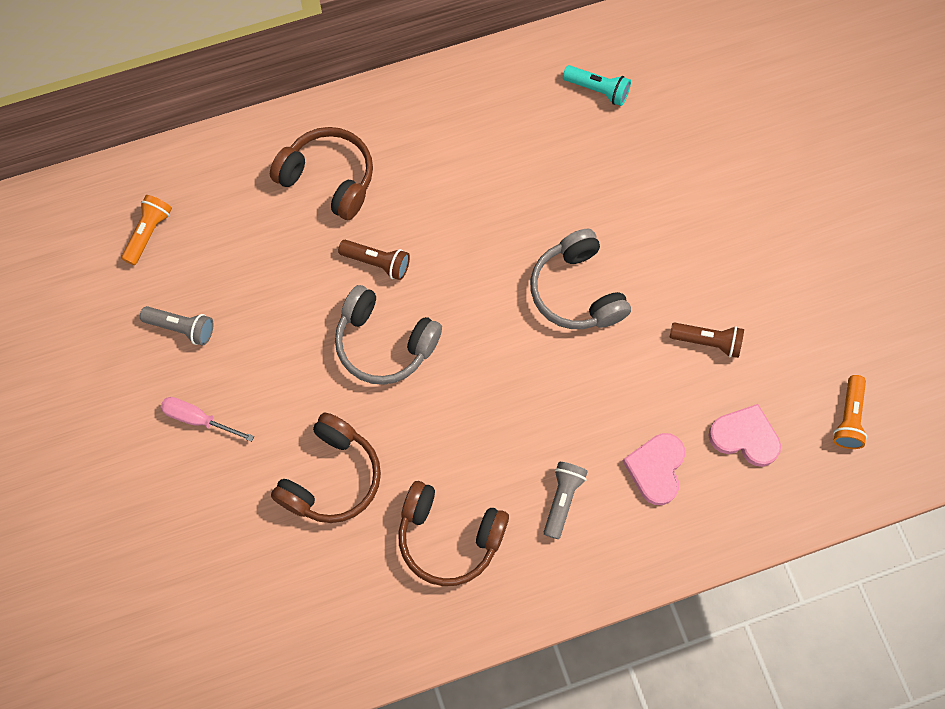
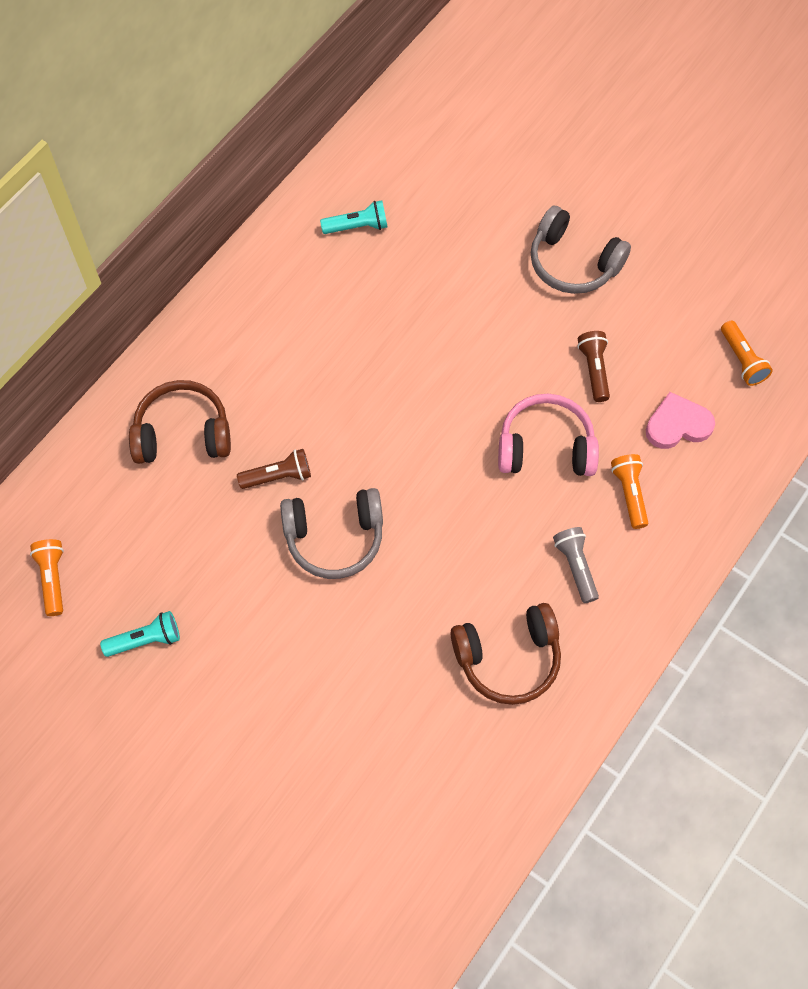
camera: 35 degrees left, 5 degrees down
grey flashlight [140,306,214,346] -> turquoise flashlight [100,611,180,657]
pink screwdriver [160,397,254,442] -> none
brown headphones [271,412,381,523] -> none
grey headphones [530,229,631,329] -> grey headphones moved to [531,206,631,294]
pink heart [623,433,685,505] -> orange flashlight [611,454,648,529]
brown flashlight [670,322,744,358] -> brown flashlight turned 75 degrees counterclockwise [578,331,610,402]
none -> pink headphones [498,394,599,476]

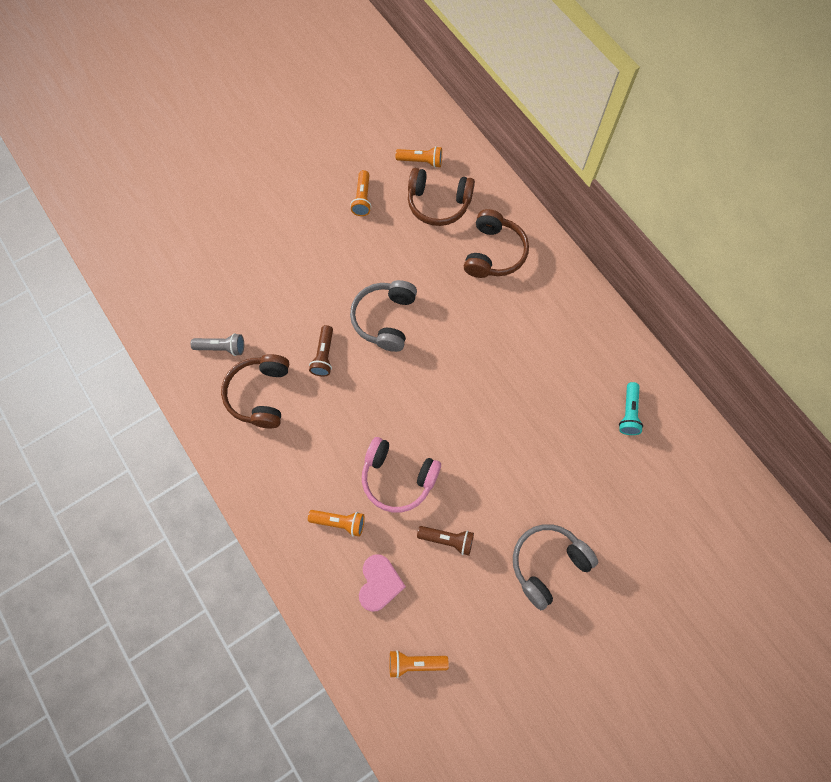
camera: 110 degrees right, 5 degrees up
turquoise flashlight [100,611,180,657] -> orange flashlight [350,170,371,216]
brown flashlight [237,449,311,489] -> brown flashlight moved to [309,325,333,376]
pink headphones [498,394,599,476] -> pink headphones turned 90 degrees clockwise [362,437,441,513]
grey flashlight [553,527,599,603] -> grey flashlight moved to [191,333,244,356]
none -> brown headphones [408,168,475,226]

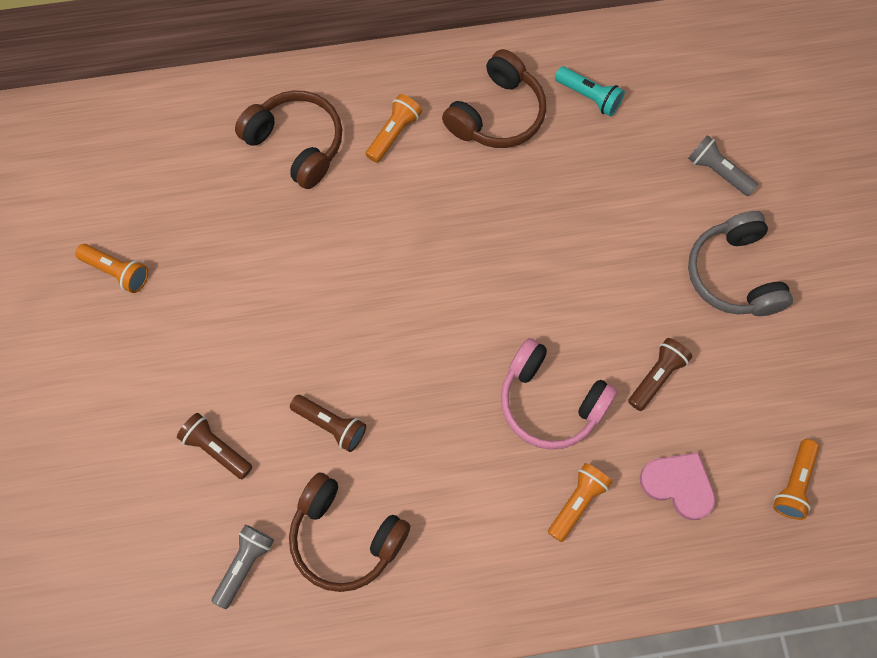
camera: 65 degrees left, 0 degrees up
grey headphones [350,280,417,352] -> none
pink headphones [362,437,441,513] -> pink headphones turned 75 degrees clockwise [501,338,618,450]
orange flashlight [395,146,442,168] -> orange flashlight moved to [366,94,422,163]
brown headphones [408,168,475,226] -> brown headphones moved to [442,49,546,148]
none -> brown flashlight [177,413,252,479]
none -> grey flashlight [688,135,758,196]

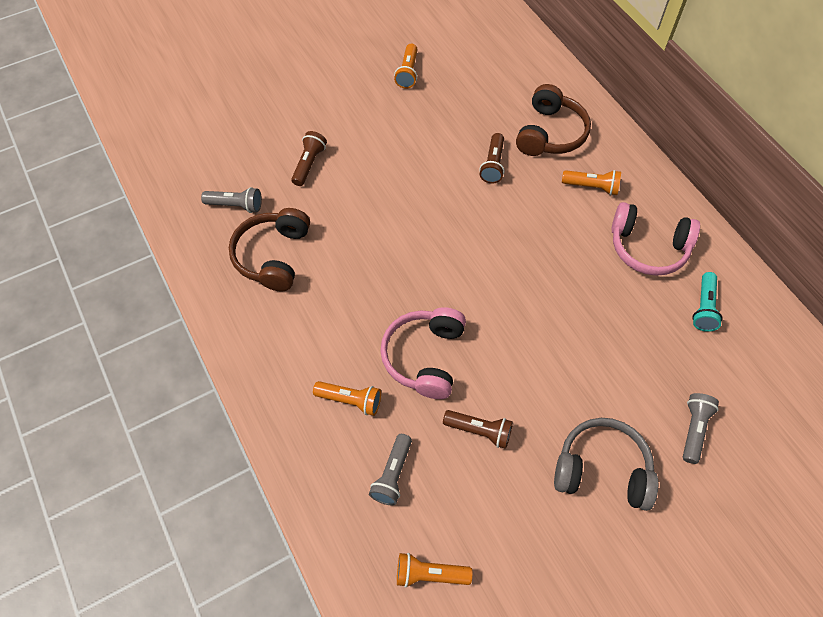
camera: 70 degrees right, 10 degrees down
brown flashlight [290,395,366,452] -> brown flashlight moved to [480,133,505,184]
brown headphones [442,49,546,148] -> pink headphones [611,202,700,276]
pink heart [640,452,716,520] -> grey flashlight [369,434,412,505]
grey headphones [688,211,793,316] -> grey headphones turned 45 degrees clockwise [554,418,658,511]

